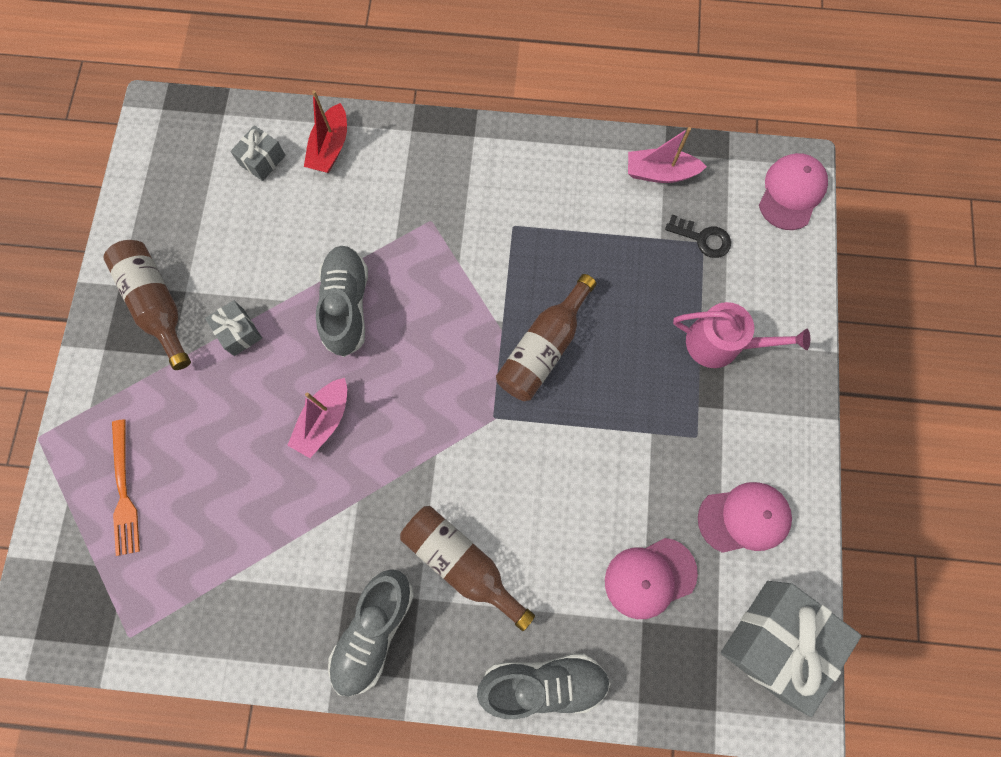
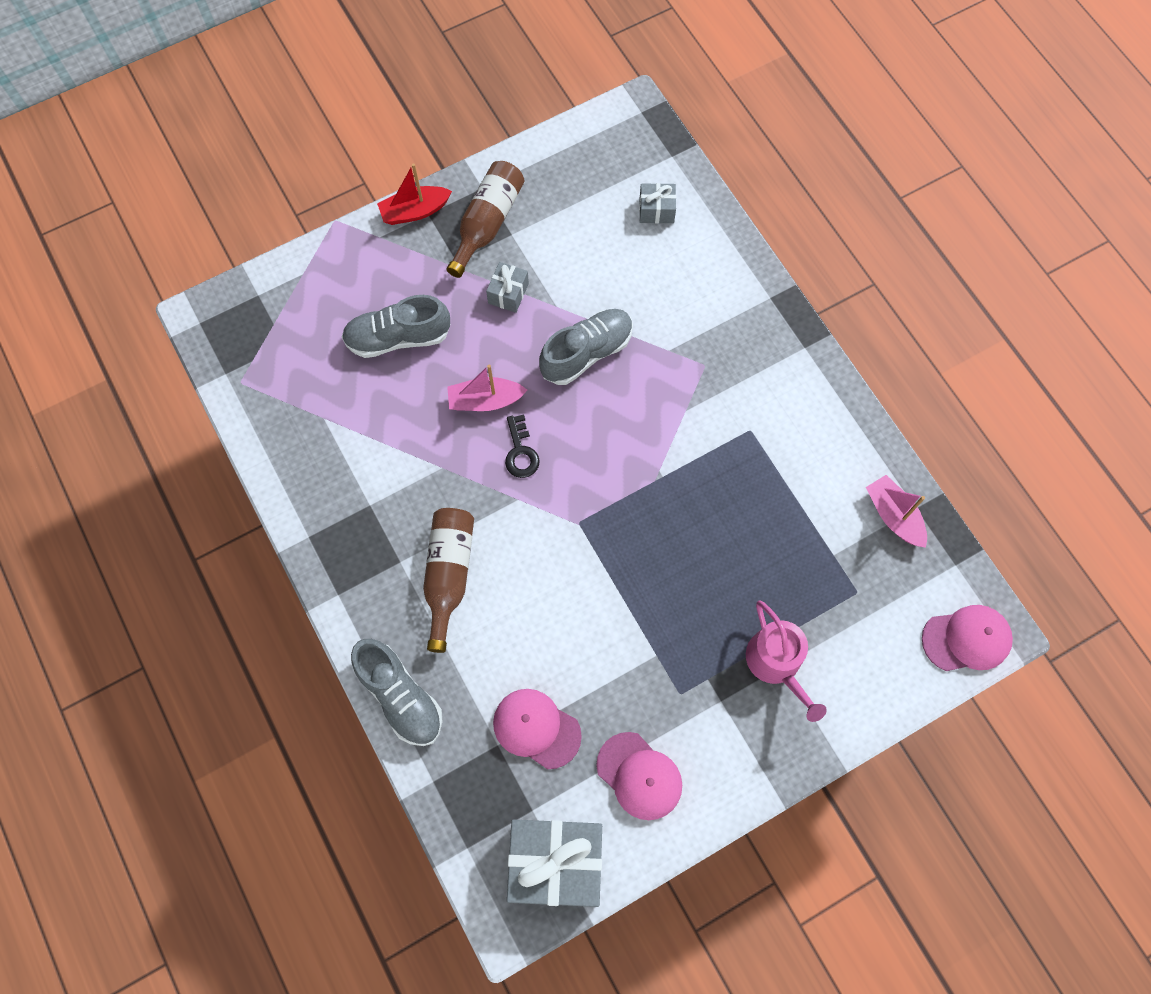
camera: 55 degrees right, 5 degrees down
orange fork [112,419,140,556] -> none
red boat [304,90,347,173] -> red boat moved to [377,164,452,225]
grey shoe [328,569,414,697] -> grey shoe moved to [342,295,450,358]
brown bottle [496,274,597,401] -> none
black key [665,214,731,258] -> black key moved to [505,414,540,478]

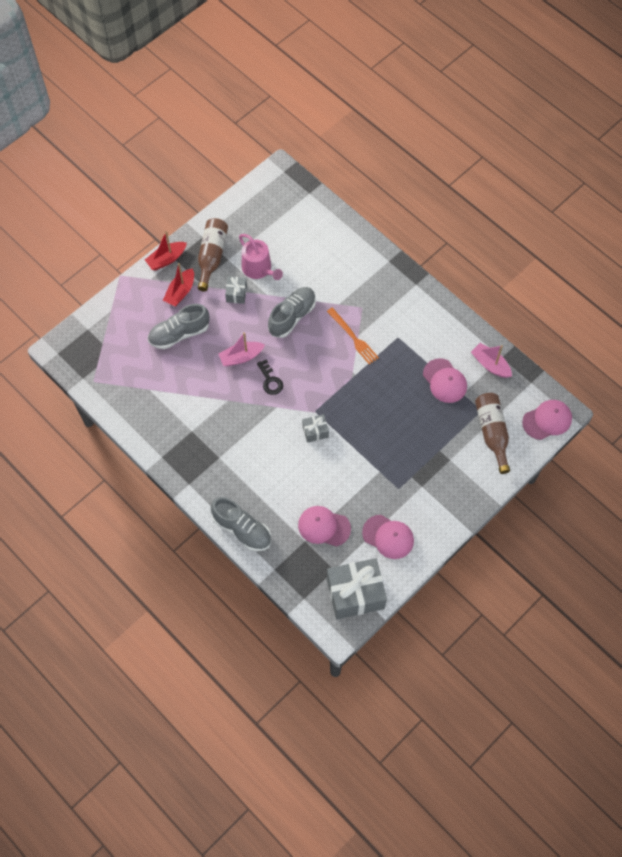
camera: 15 degrees left, 5 degrees down
brown bottle [423,508,474,653] -> brown bottle moved to [475,393,510,474]
grey gift [639,183,676,223] -> grey gift moved to [302,414,329,443]
pink watering can [746,600,827,722] -> pink watering can moved to [239,234,283,280]
none -> red boat [163,263,194,307]
none -> orange fork [327,308,379,364]
none -> pink cap [423,358,467,403]

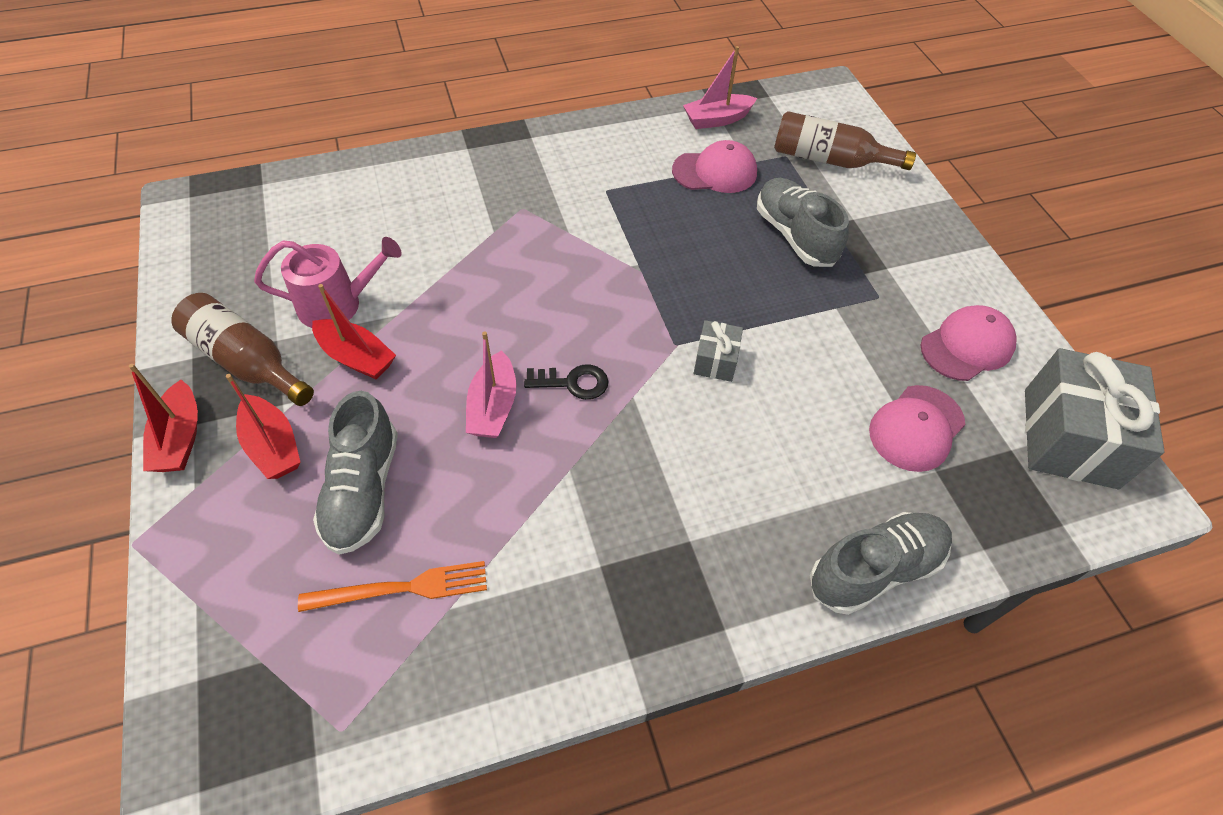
camera: 65 degrees left, 10 degrees down
grey gift [225,276,247,304] -> red boat [312,284,396,379]
grey shoe [268,287,316,338] -> grey shoe moved to [757,178,849,267]
orange fork [327,308,379,364] -> orange fork moved to [298,561,487,612]
pink cap [522,400,572,440] -> none

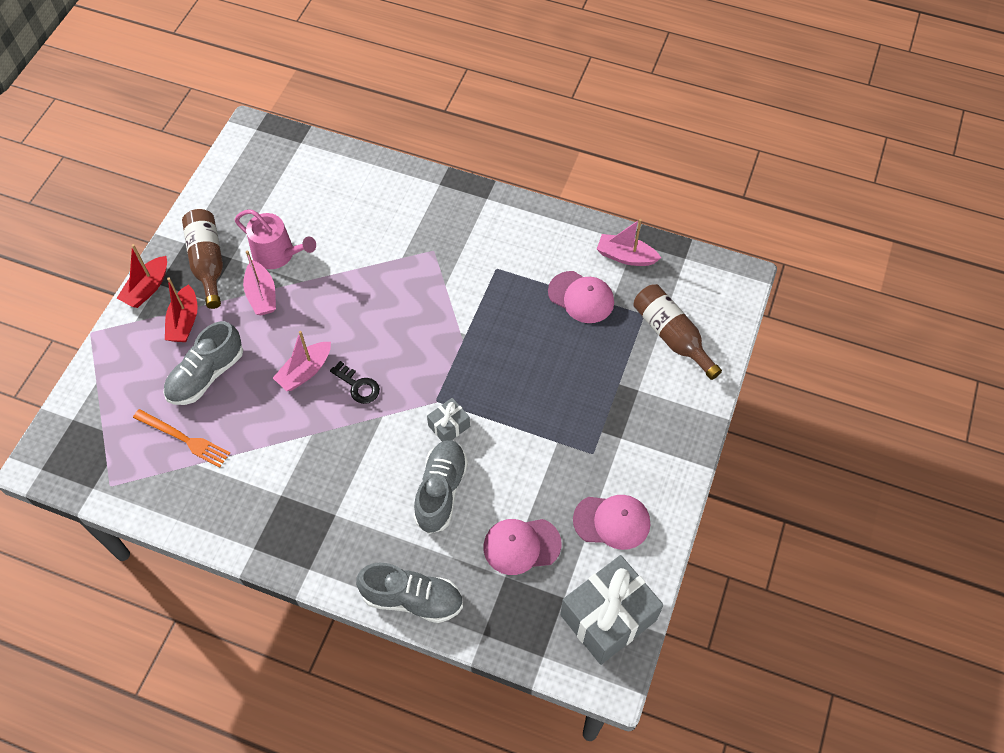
camera: 40 degrees right, 5 degrees up
red boat [312,284,396,379] -> pink boat [243,250,276,315]
grey shoe [757,178,849,267] -> grey shoe moved to [414,440,468,534]

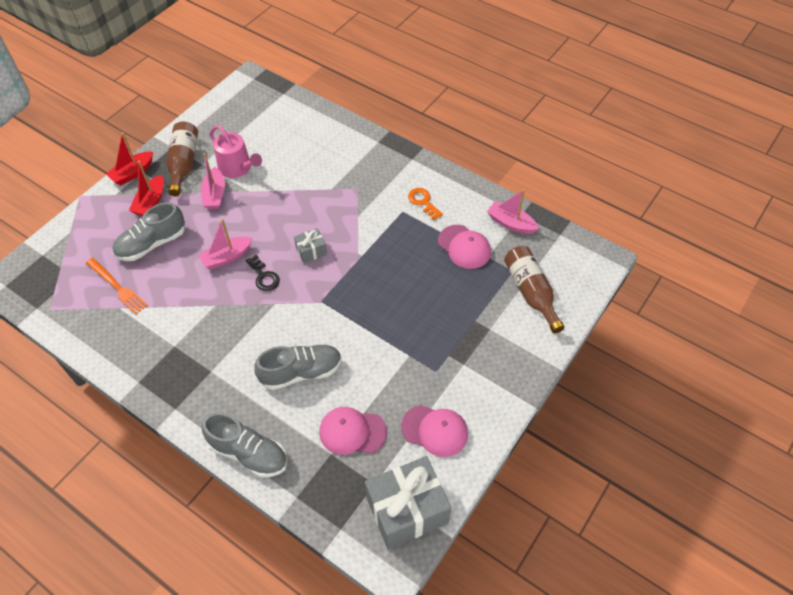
camera: 15 degrees right, 5 degrees down
grey shoe [414,440,468,534] -> grey shoe turned 45 degrees clockwise [254,344,342,390]
grey gift [427,398,470,442] -> grey gift moved to [294,228,327,263]
none -> orange key [408,188,443,220]

